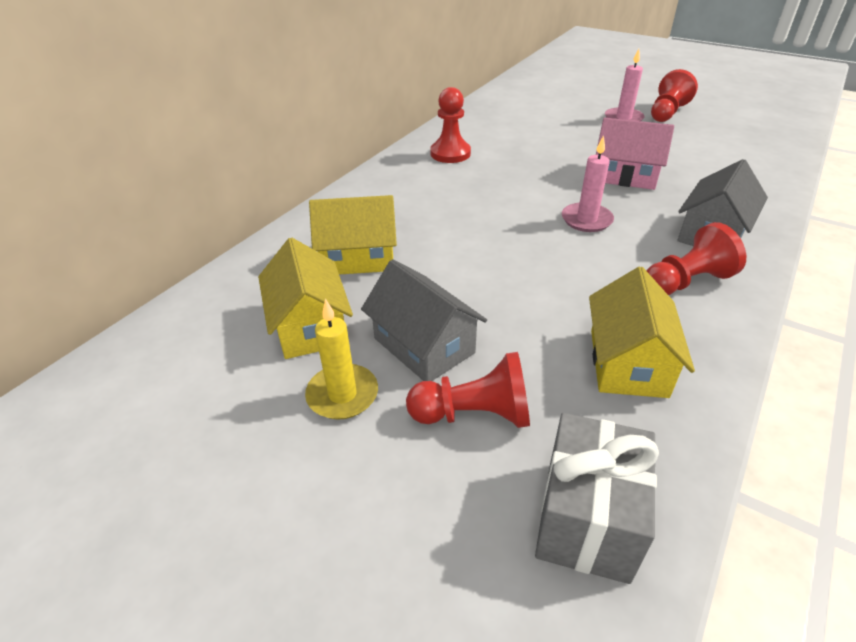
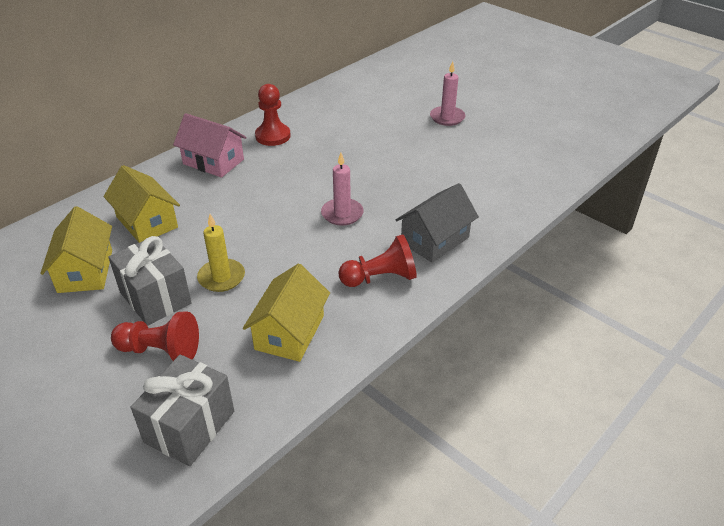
camera: 10 degrees right, 0 degrees up
yellow candle [305,299,378,420] -> yellow candle moved to [197,214,245,292]
yellow house [309,195,397,275] -> yellow house turned 45 degrees clockwise [103,165,180,243]
grey house [361,259,487,381] -> grey gift [108,236,192,326]
pink house [596,118,674,190] -> pink house moved to [173,113,247,178]
red pawn [651,69,698,122] -> none

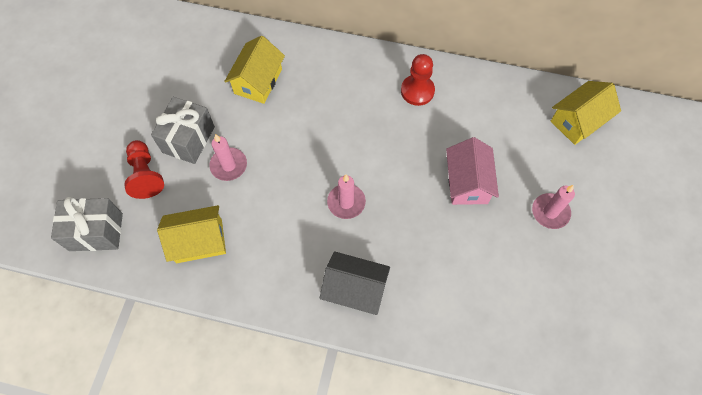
camera: 60 degrees right, 25 degrees up
yellow house [40,206,112,293] -> yellow house moved to [551,81,621,145]
pink house [173,113,247,178] -> pink house moved to [446,137,499,205]
yellow candle [197,214,245,292] -> pink candle [209,134,247,181]
red pawn [338,234,417,287] -> none

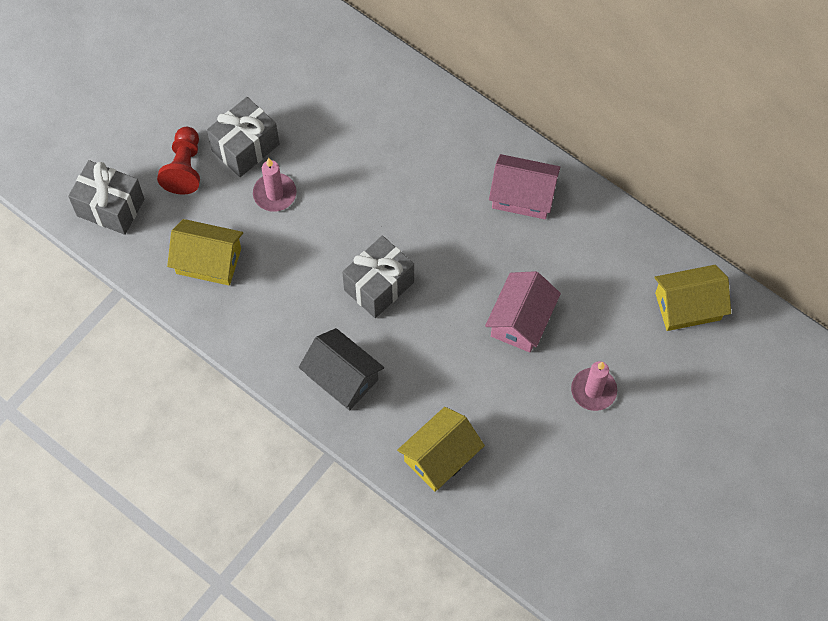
camera: 25 degrees right, 0 degrees up
yellow house [224,36,285,104] -> yellow house moved to [397,407,485,491]
pink candle [327,175,366,219] -> grey gift [342,235,414,318]
red pawn [401,54,435,106] -> pink house [489,154,560,219]

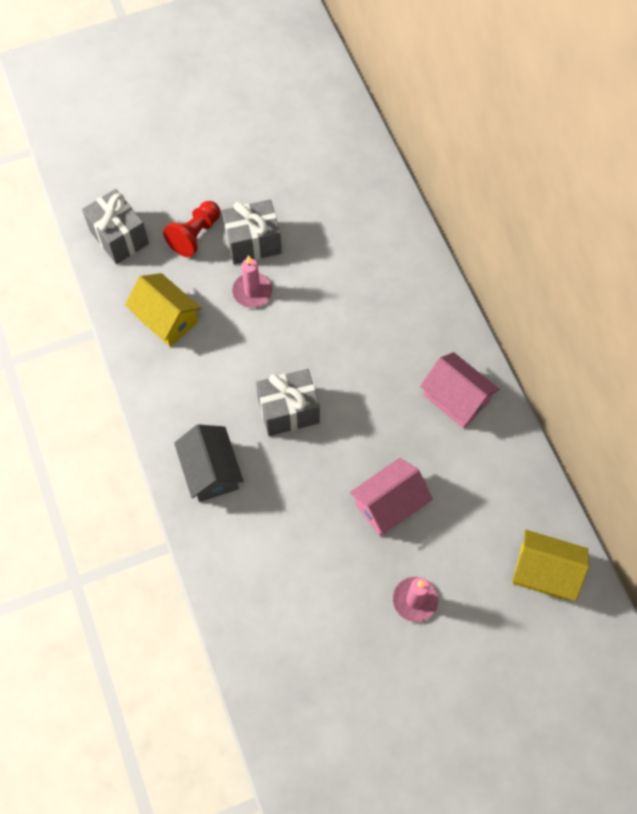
camera: 30 degrees right, 0 degrees up
yellow house [397,407,485,491] -> none

